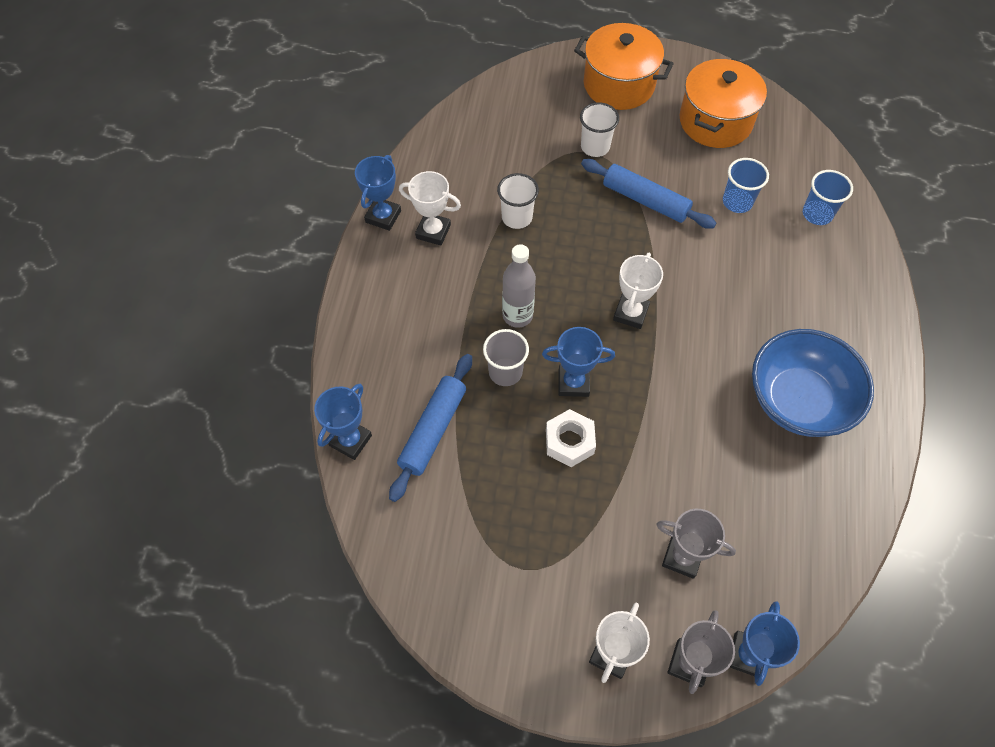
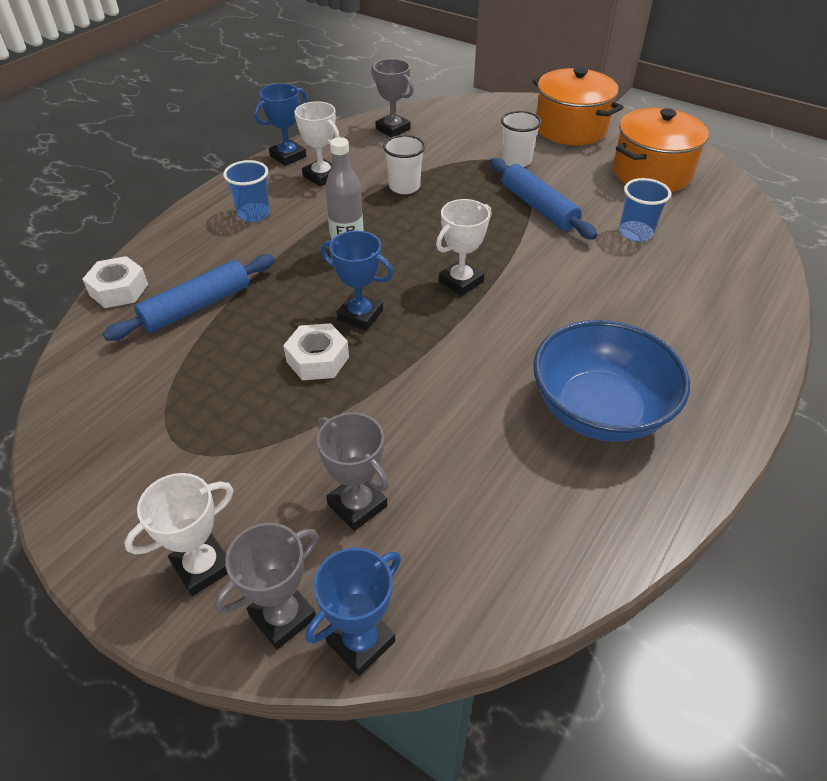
camera: 25 degrees right, 15 degrees down
blue trophy [314,384,372,460] -> white nut [82,256,148,308]
grey cup [483,329,529,386] -> none
blue cup [803,170,853,225] -> blue cup moved to [223,160,270,222]
none -> grey trophy [371,59,414,137]

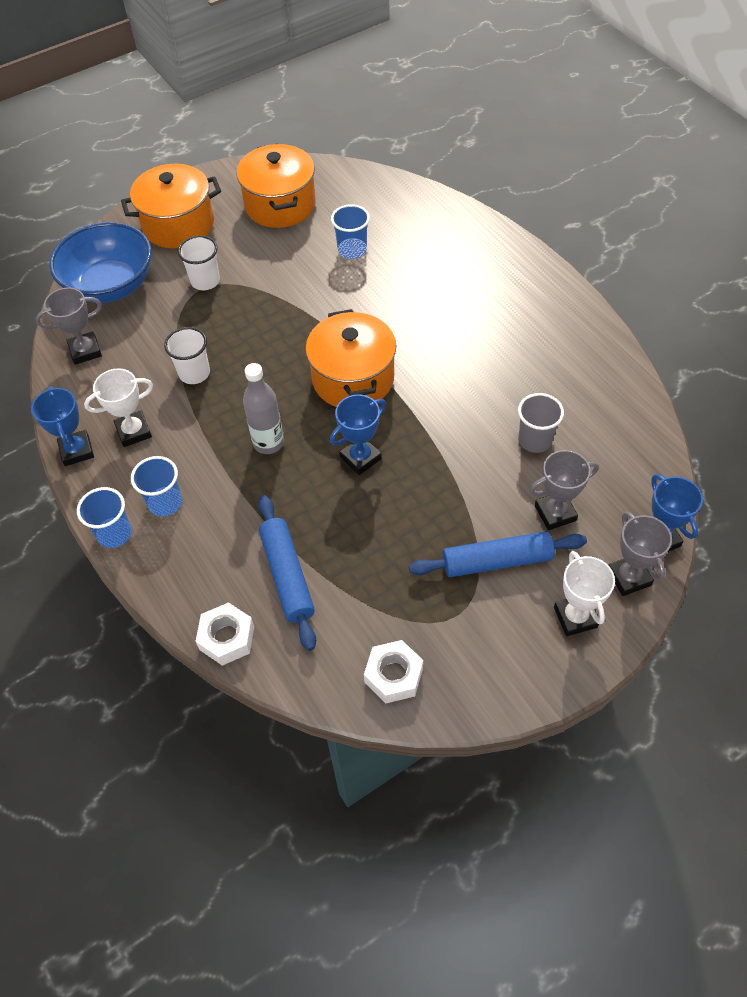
camera: 65 degrees left, 10 degrees up
white nut [283,323,349,380] -> white nut moved to [364,640,423,704]
white trophy [436,199,491,296] -> orange pot [305,309,396,407]
blue rolling pin [490,158,598,240] -> blue rolling pin moved to [409,531,587,577]
blue bowl [533,320,690,442] -> blue bowl moved to [49,222,152,303]
none -> blue cup [77,487,132,548]
none -> grey cup [518,393,564,453]

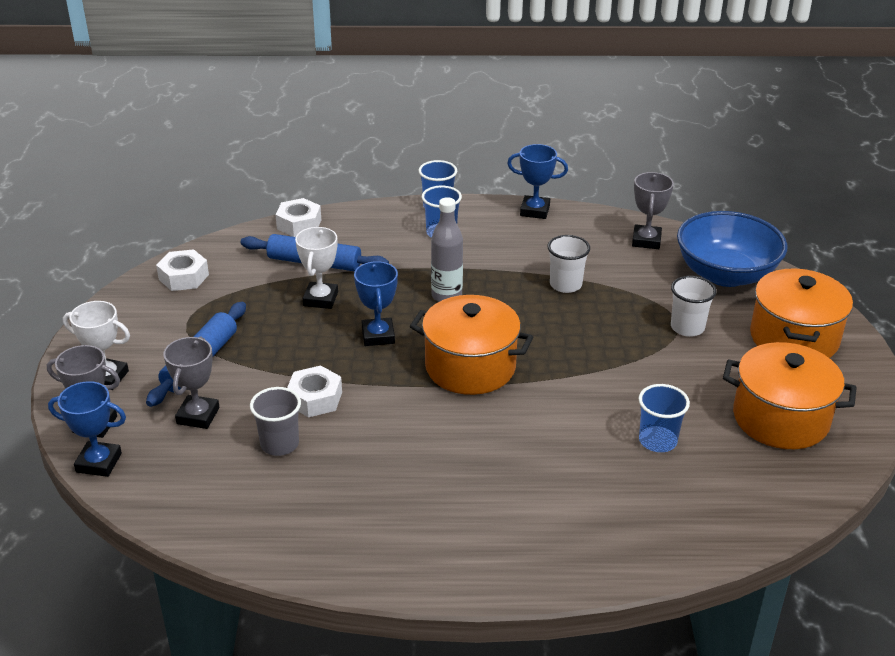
camera: 120 degrees right, 20 degrees down
white trophy [84,368,153,447] -> white trophy moved to [295,227,338,309]
none -> white nut [287,365,342,418]

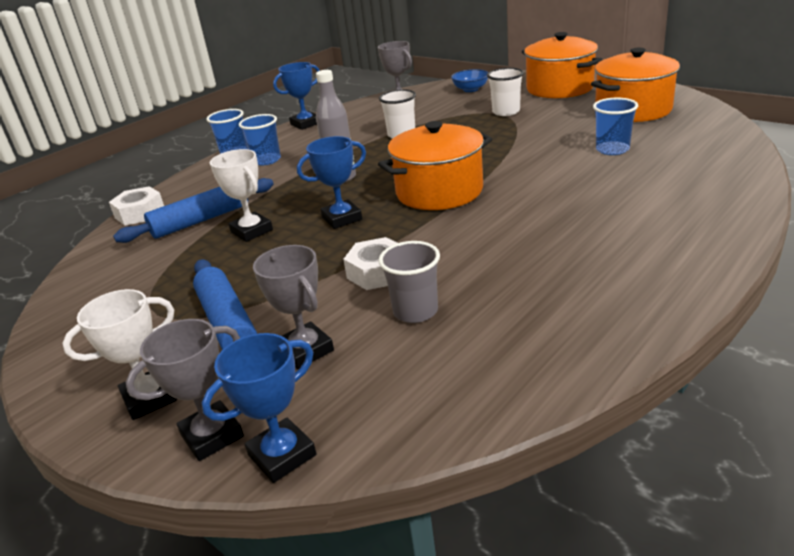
camera: 45 degrees left, 5 degrees down
white nut [156,249,209,291] -> none
blue trophy [354,261,398,346] -> blue trophy turned 60 degrees counterclockwise [297,136,366,229]
blue bowl [677,211,788,287] -> blue bowl [451,69,489,92], size x0.46

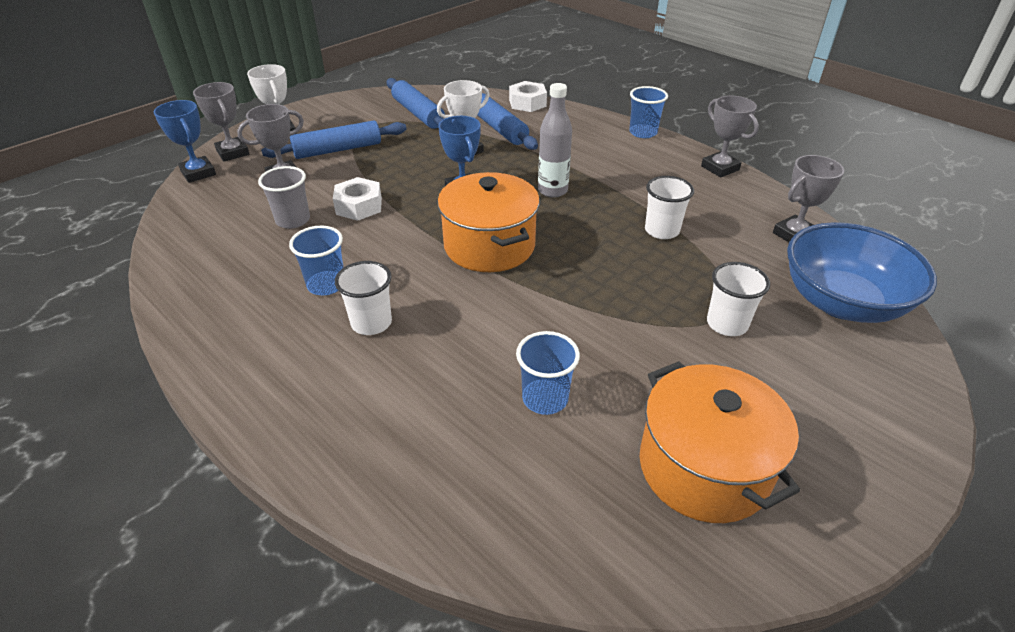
camera: 90 degrees right, 10 degrees up
blue cup [239,114,281,165] -> blue cup moved to [289,226,344,295]
blue trophy [273,62,320,130] -> grey trophy [701,96,759,178]
blue bowl [451,69,489,92] -> blue bowl [787,222,937,323], size x2.18
orange pot [522,32,602,98] -> none
none -> white cup [335,261,392,335]
none -> blue rolling pin [387,78,445,129]

